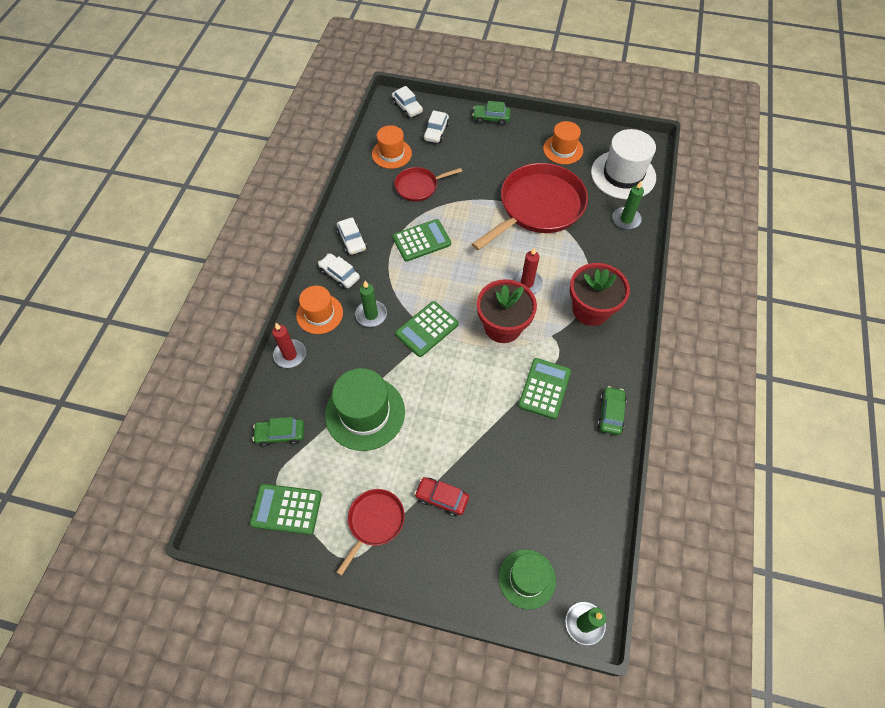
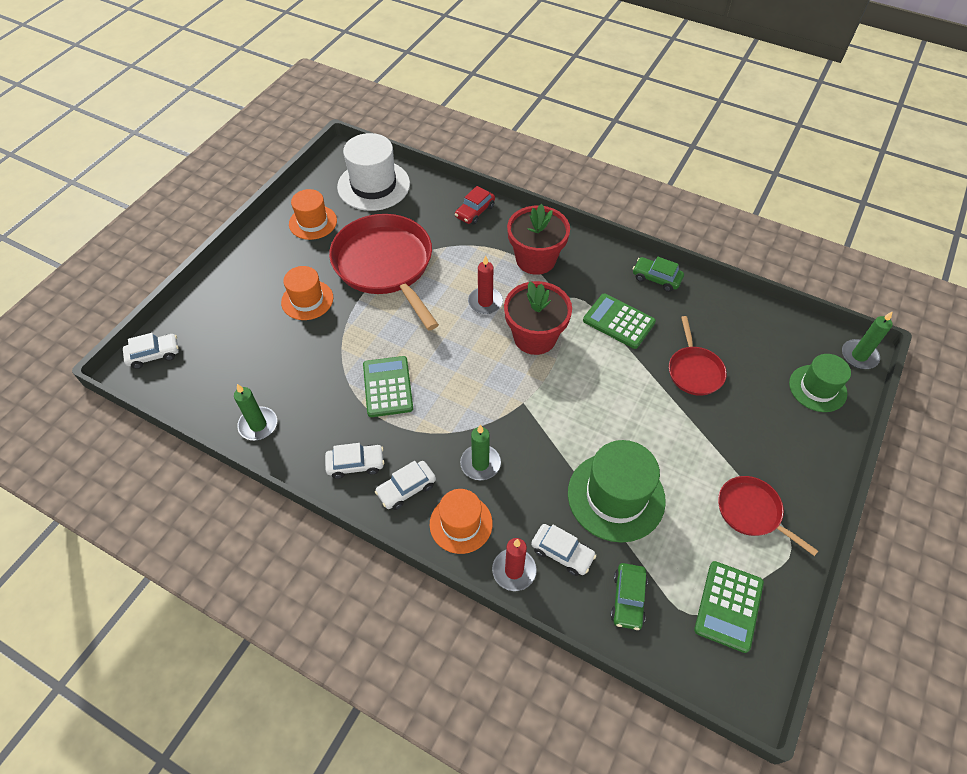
camera: 75 degrees left, 5 degrees down
orange hat [372,125,412,169] -> orange hat moved to [281,266,333,320]
red pan [394,167,462,202] -> red pan moved to [669,316,727,396]
green calculator [395,301,459,357] -> none
red car [414,477,469,516] -> red car moved to [455,186,495,225]
white car [423,110,449,143] -> white car moved to [531,524,596,576]
green car [472,101,511,126] -> none
green candle [613,180,644,230] -> green candle moved to [234,384,277,440]

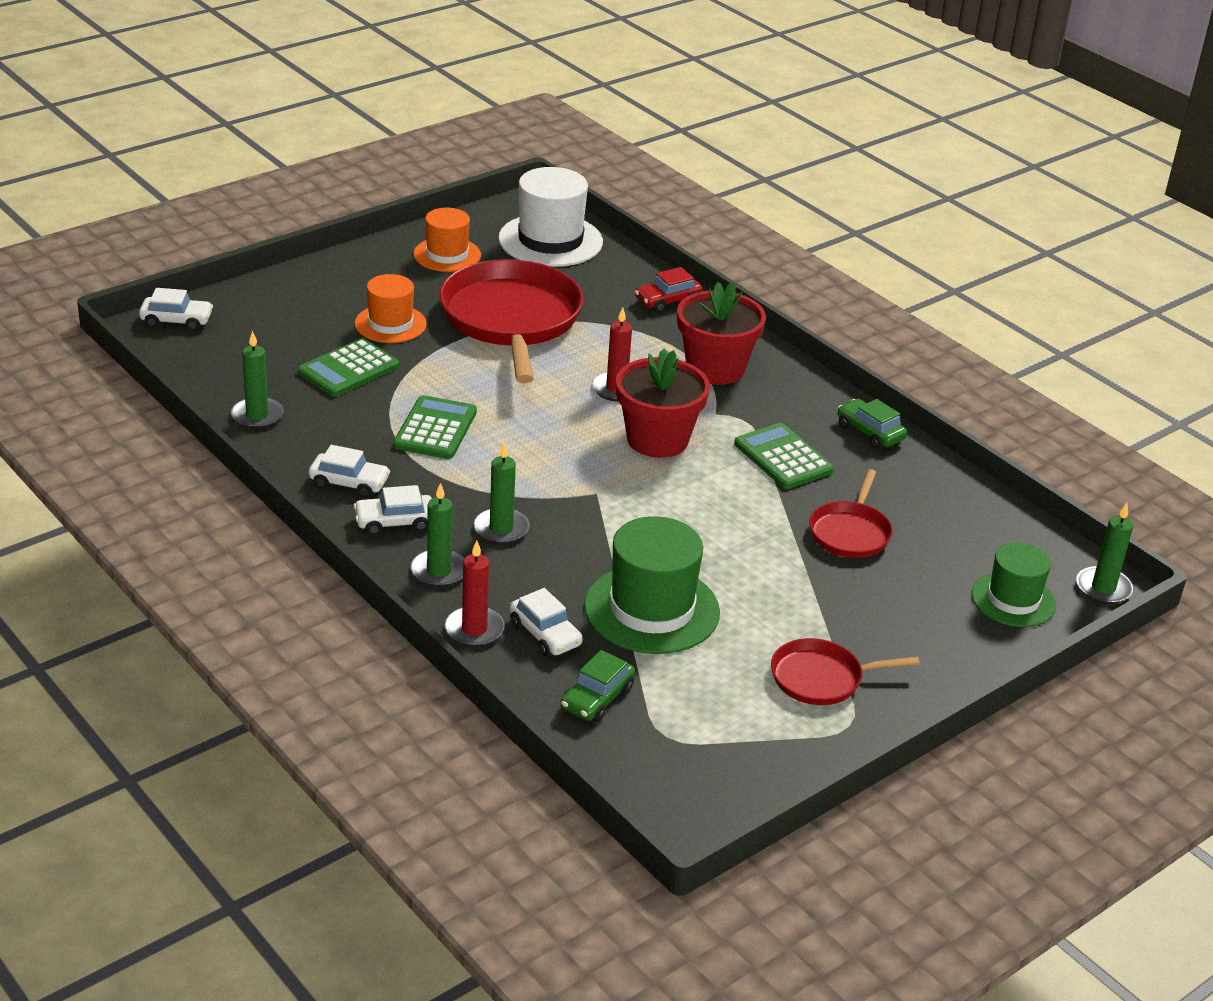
camera: 20 degrees right, 20 degrees down
orange hat [430,489,493,554] -> green candle [411,483,465,587]
green calculator [694,561,764,653] -> green calculator moved to [298,338,399,397]
red pan [718,476,818,556] -> red pan turned 75 degrees counterclockwise [771,638,920,705]

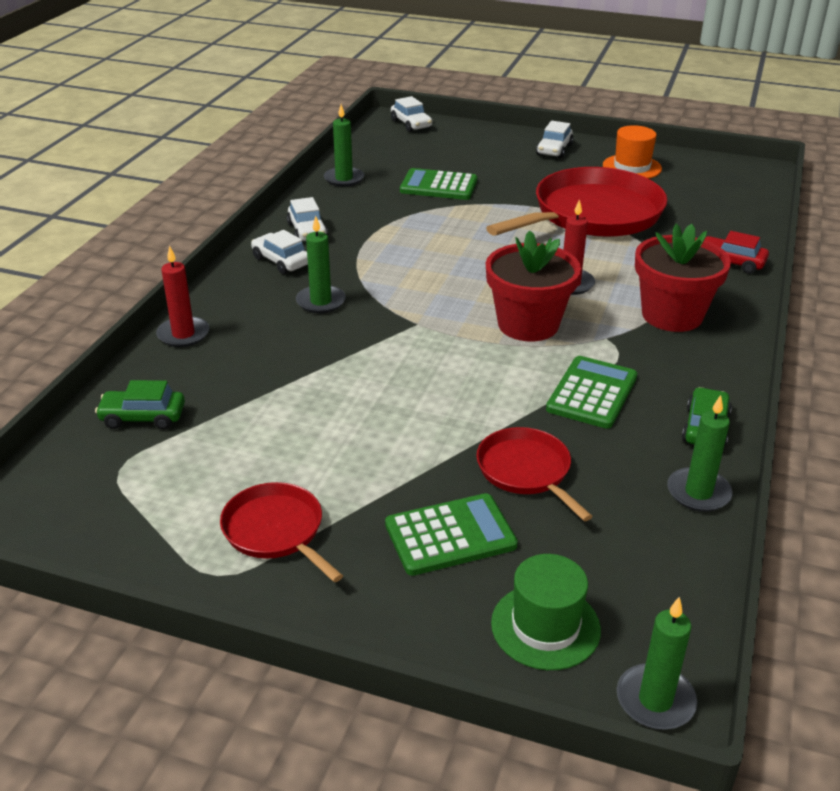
camera: 60 degrees right, 0 degrees up
orange hat [355,274,427,343] -> none
green calculator [393,395,477,459] -> green calculator moved to [385,493,518,576]
green candle [411,483,465,587] -> green candle moved to [667,395,733,512]
white hat [498,167,603,267] -> none
white car [510,588,583,656] -> white car moved to [536,121,573,158]
green hat [584,516,720,654] -> none
red pan [809,469,893,558] -> red pan turned 75 degrees clockwise [476,427,593,521]

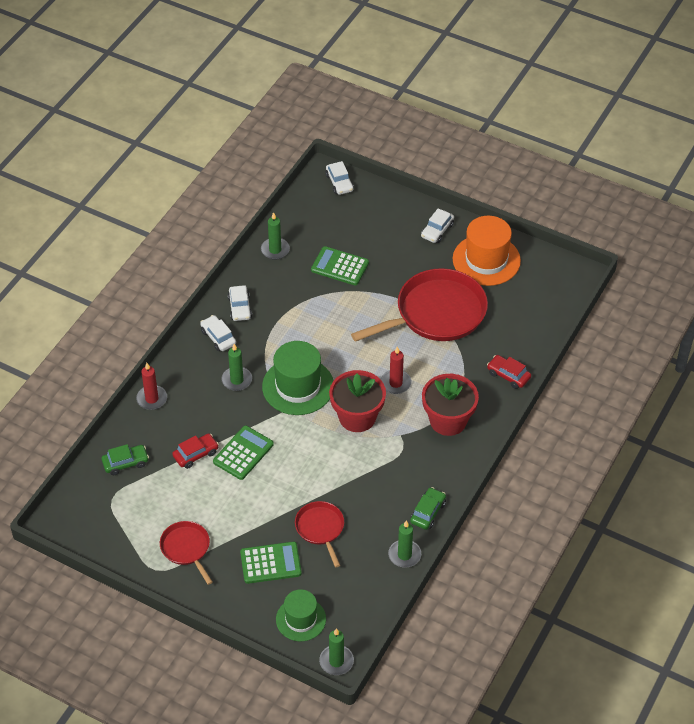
camera: 10 degrees right, 15 degrees up
green car [95,380,185,430] -> green car turned 150 degrees clockwise [102,444,149,475]
green calculator [546,356,637,429] -> green calculator moved to [213,426,274,480]
orange hat [603,125,662,179] -> orange hat [453,216,521,286], size x1.58
none -> red car [172,434,219,469]
none -> green hat [262,341,334,415]

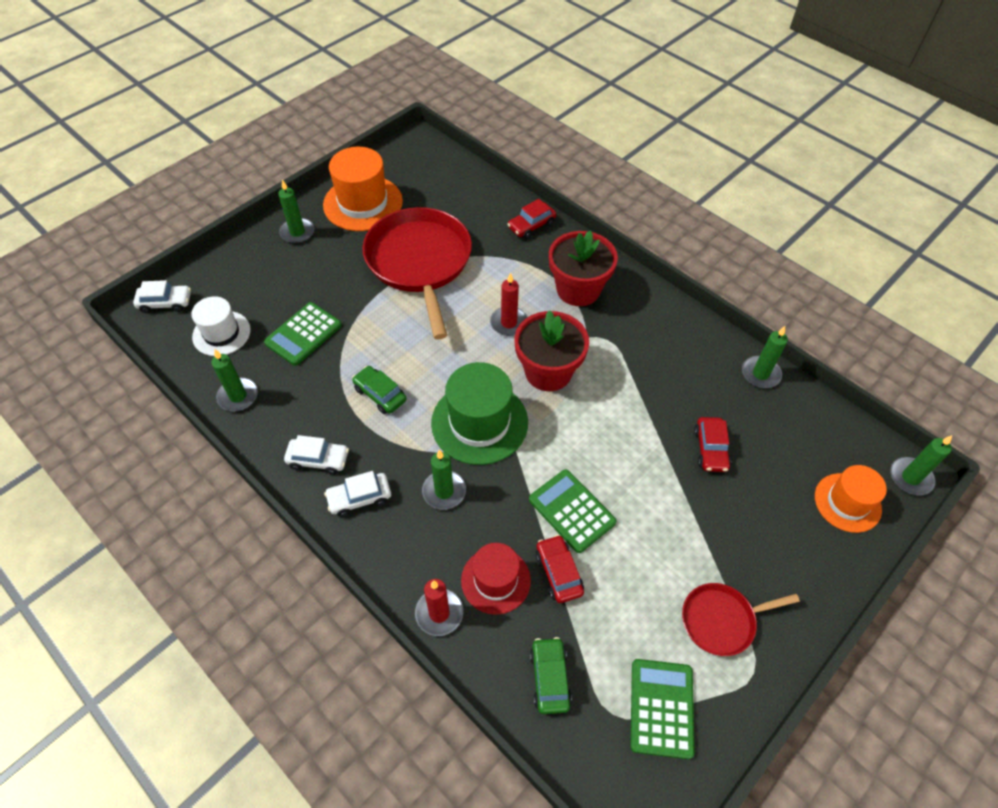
camera: 75 degrees left, 5 degrees up
green calculator [240,542,302,584] -> green calculator moved to [630,659,695,759]
green hat [276,589,326,642] -> orange hat [815,465,887,533]
red pan [295,501,344,567] -> red car [694,417,731,472]
green car [410,487,446,530] -> green car moved to [352,366,406,414]
white car [421,209,454,243] -> green candle [278,180,315,243]
none -> white hat [191,296,251,356]
none -> red hat [461,543,531,615]

